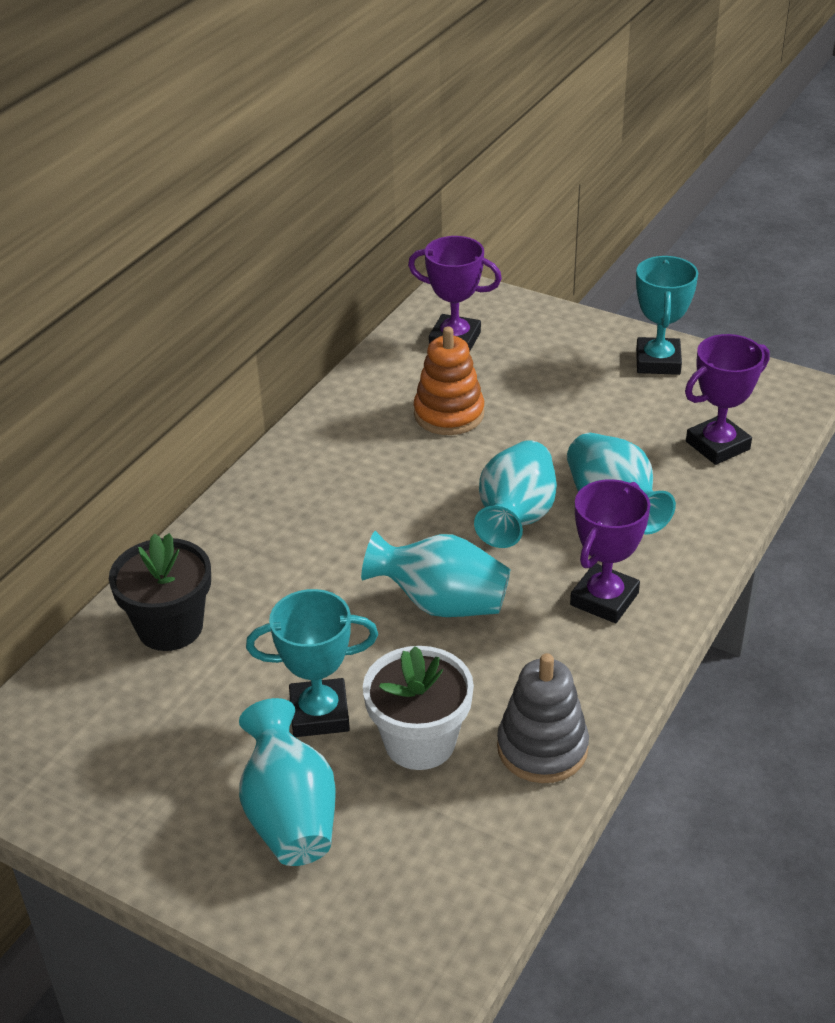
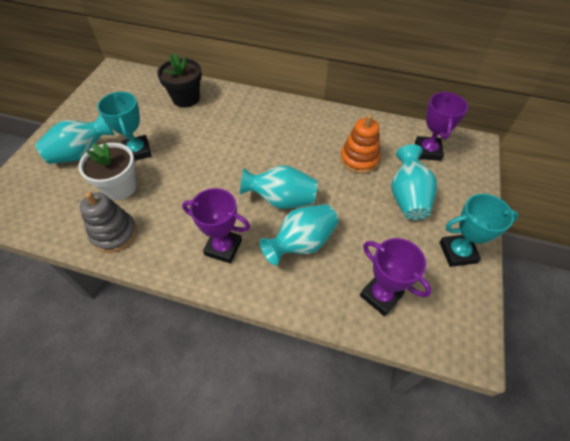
camera: 75 degrees right, 15 degrees up
turquoise vase [361,531,510,617] -> turquoise vase moved to [391,144,437,220]

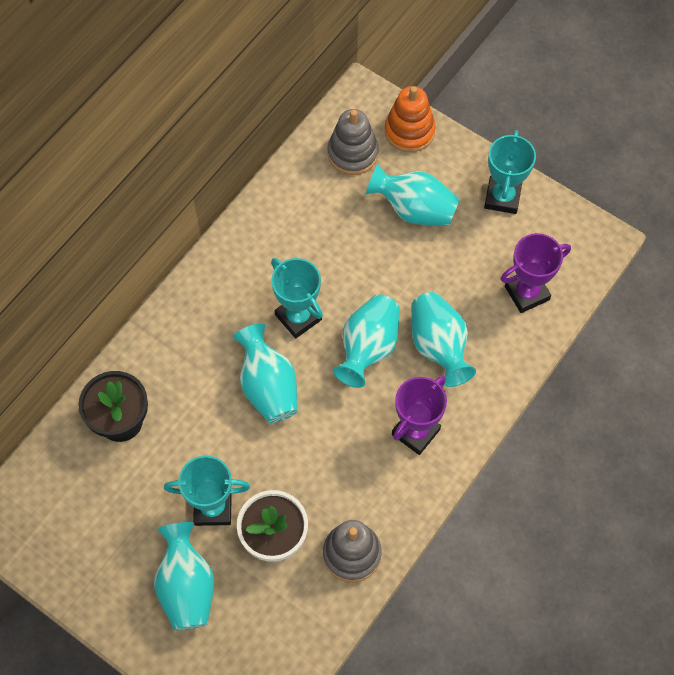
camera: 70 degrees left, 10 degrees up
orange stacking toy [340,114,380,174] -> orange stacking toy moved to [385,86,436,152]
purple trophy [415,91,468,161] -> grey stacking toy [327,109,379,175]
none -> turquoise vase [233,323,298,423]
none -> turquoise trophy [271,258,323,339]

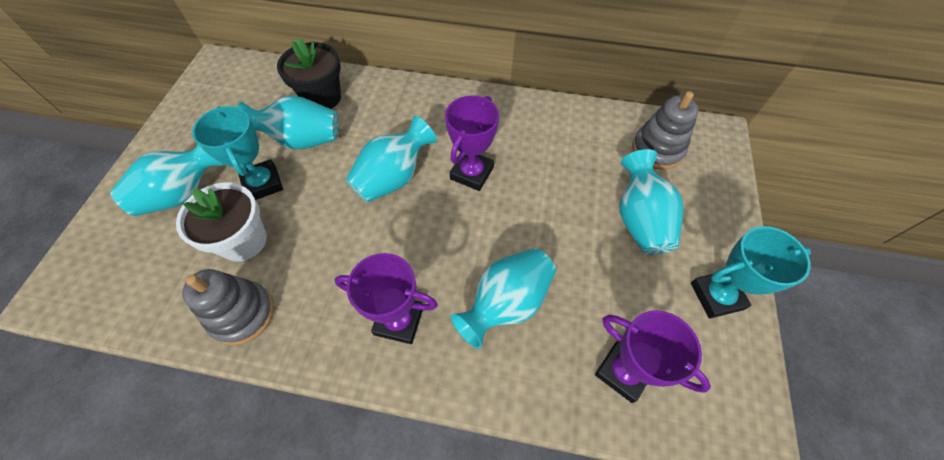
camera: 65 degrees right, 5 degrees down
turquoise trophy [271,258,323,339] -> purple trophy [445,95,499,191]
turquoise vase [333,294,400,388] -> turquoise vase moved to [237,95,338,150]
orange stacking toy [385,86,436,152] -> none

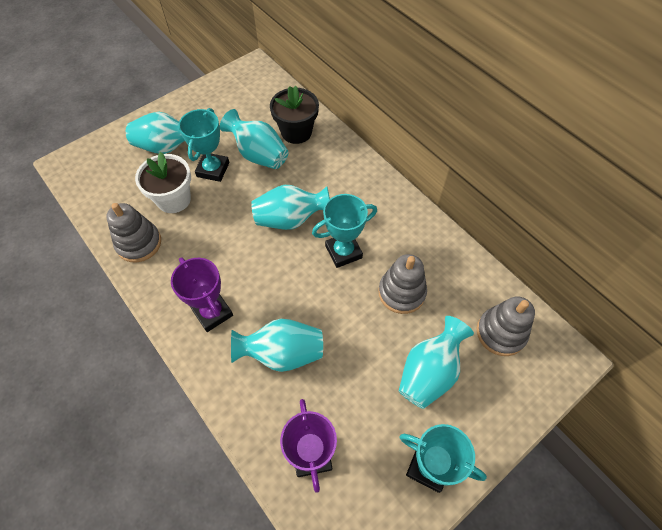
camera: 40 degrees right, 0 degrees up
purple trophy [445,95,499,191] -> turquoise trophy [312,194,377,268]
none -> grey stacking toy [378,254,427,314]

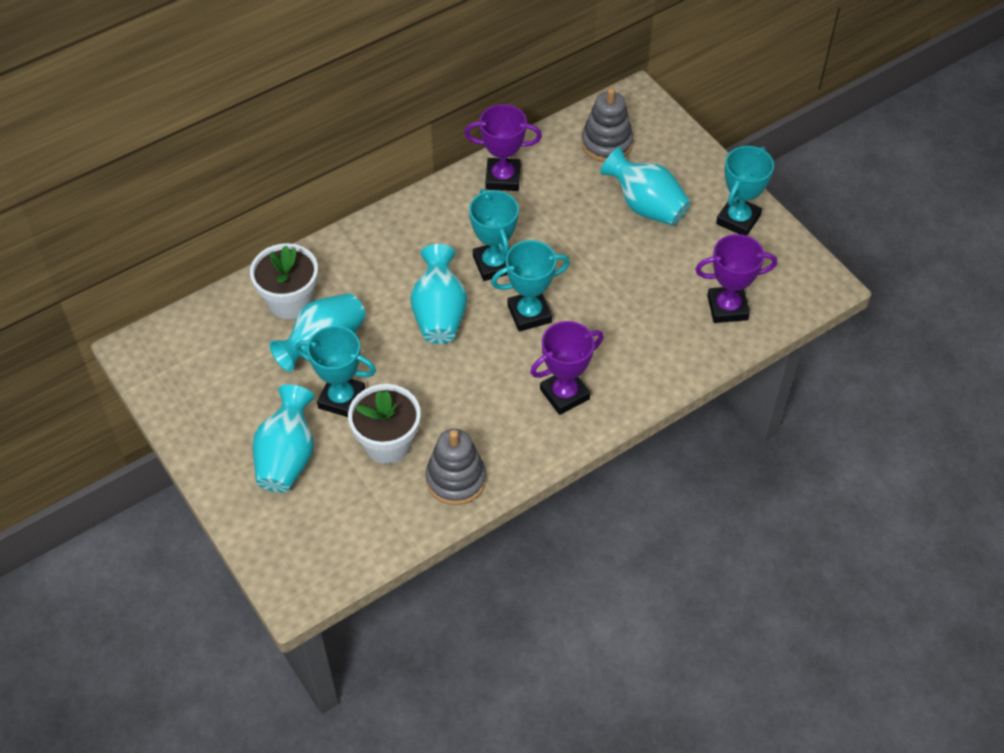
camera: 85 degrees left, 5 degrees down
turquoise vase [231,319,323,372] -> none
black flower pot [270,86,319,144] -> white flower pot [250,243,318,319]
grey stacking toy [378,254,427,314] -> none
none -> purple trophy [464,104,542,191]
none -> turquoise trophy [491,240,570,332]

